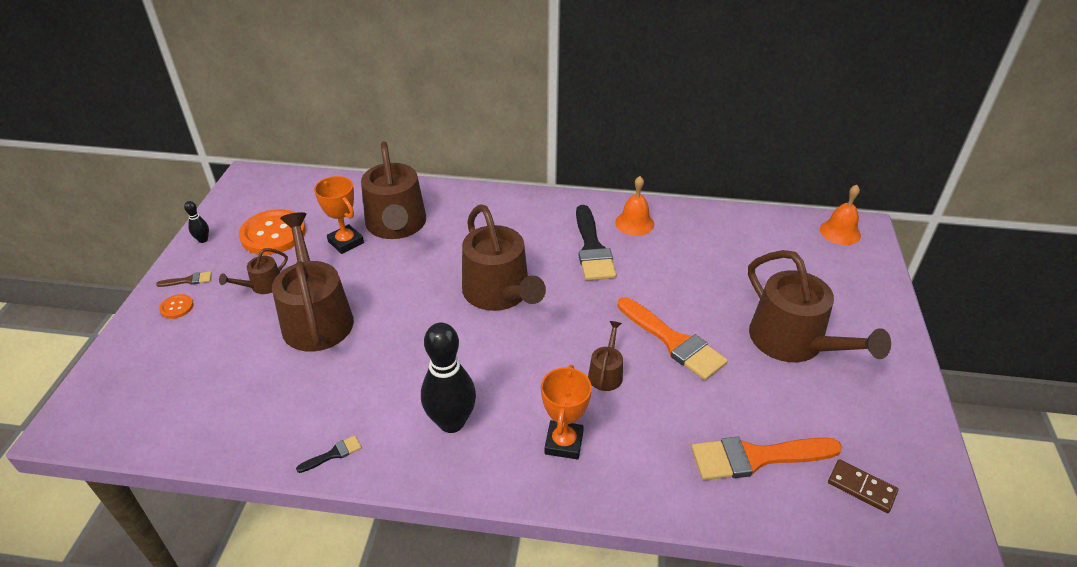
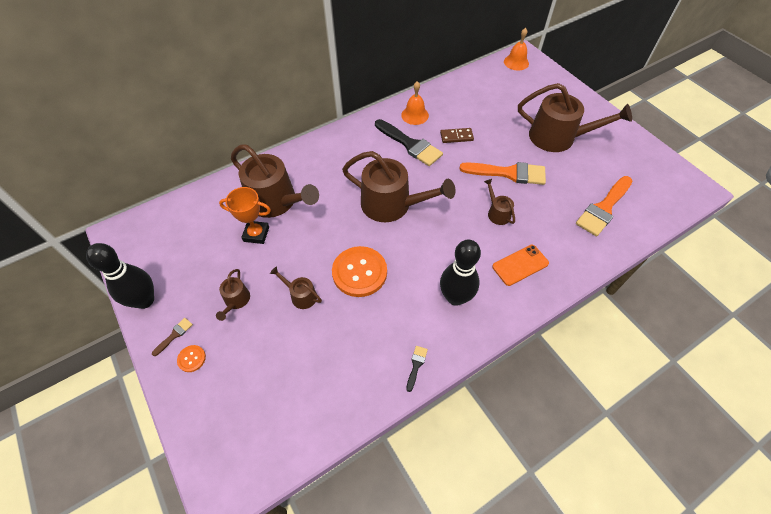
camera: 40 degrees left, 15 degrees up
black bowling pin [184,201,209,243] -> black bowling pin [86,243,154,309], size x2.28
orange button [239,209,306,255] -> orange button moved to [332,246,387,297]
brown watering can [272,212,354,352] -> brown watering can [270,267,322,309], size x0.46
orange trophy [541,365,592,459] -> orange phone [492,245,549,286]
brown domino [828,459,898,513] -> brown domino moved to [440,128,474,143]

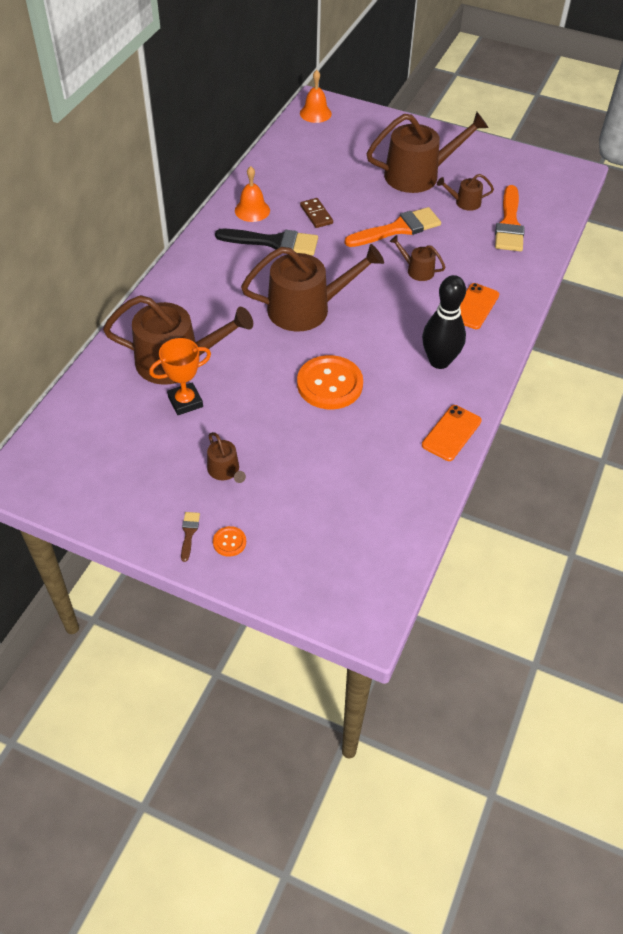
camera: 35 degrees left, 5 degrees down
black bowling pin [86,243,154,309] -> none
brown watering can [270,267,322,309] -> brown watering can moved to [437,174,494,211]
black brush [406,346,428,392] -> orange phone [422,405,482,461]
brown domino [440,128,474,143] -> brown domino turned 75 degrees counterclockwise [300,198,333,228]

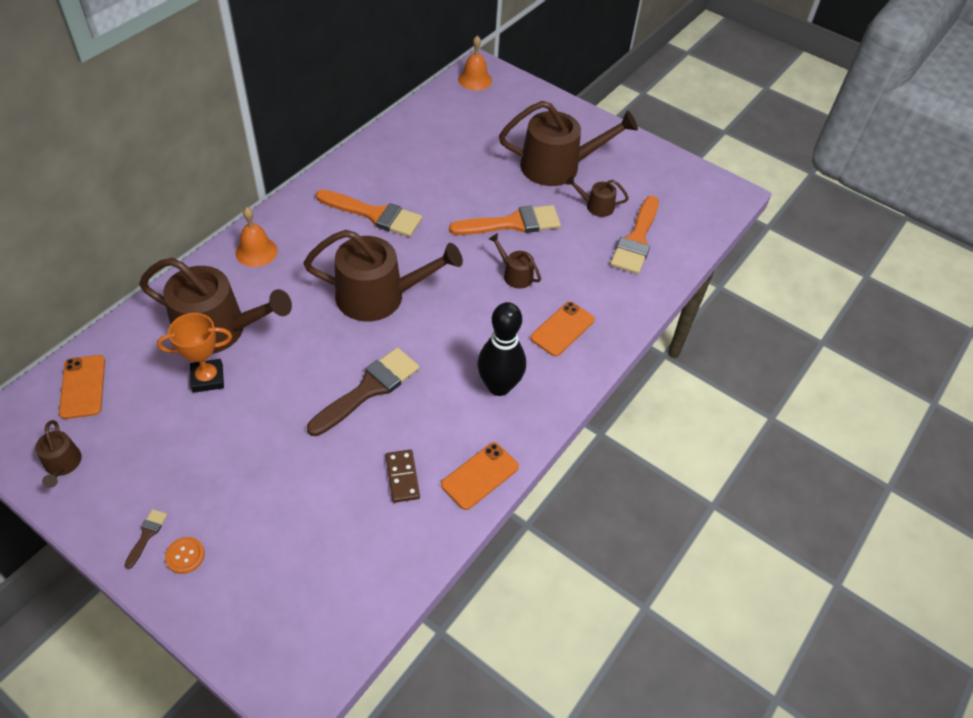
camera: 10 degrees right, 0 degrees up
brown watering can [207,432,246,483] -> brown watering can moved to [35,420,82,488]
black brush [215,229,318,256] -> orange brush [316,190,422,237]
orange bell [235,166,270,222] -> orange bell moved to [235,207,278,267]
orange button [297,355,363,409] -> brown brush [307,347,420,436]
brown domino [300,198,333,228] -> brown domino moved to [386,450,420,503]
none -> orange phone [59,355,105,419]

